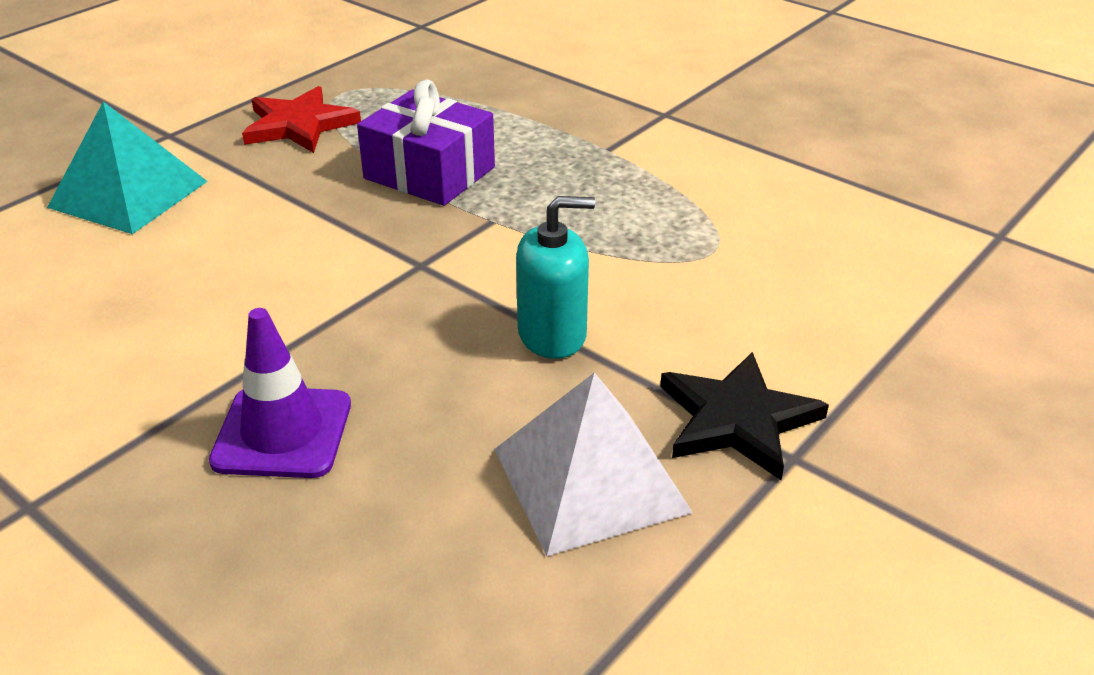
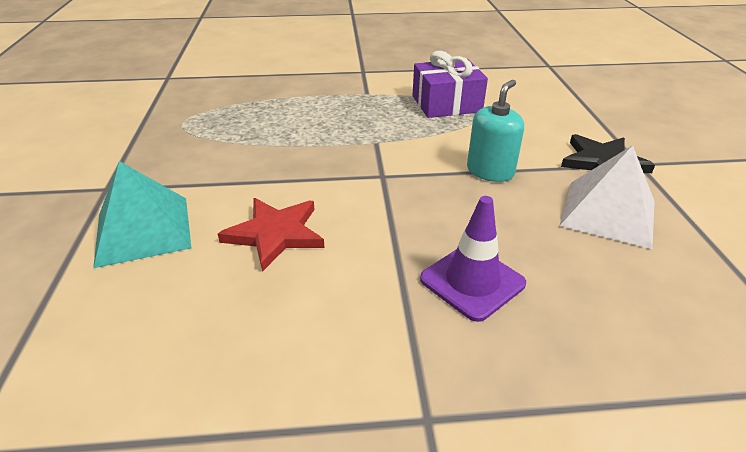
camera: 45 degrees left, 0 degrees up
red star [242,86,361,153] -> red star moved to [218,198,325,272]
purple gift [357,79,495,206] -> purple gift moved to [412,51,488,118]

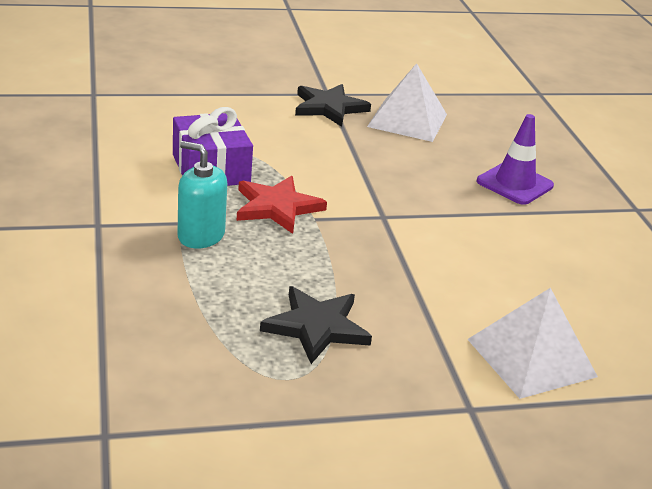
camera: 100 degrees left, 5 degrees down
turquoise pyramid [93,161,191,268] -> white pyramid [467,288,598,399]
red star [218,198,325,272] -> red star moved to [236,176,327,234]
turquoise soap dispenser [467,80,524,182] -> turquoise soap dispenser moved to [177,141,227,249]
none -> black star [260,286,372,364]

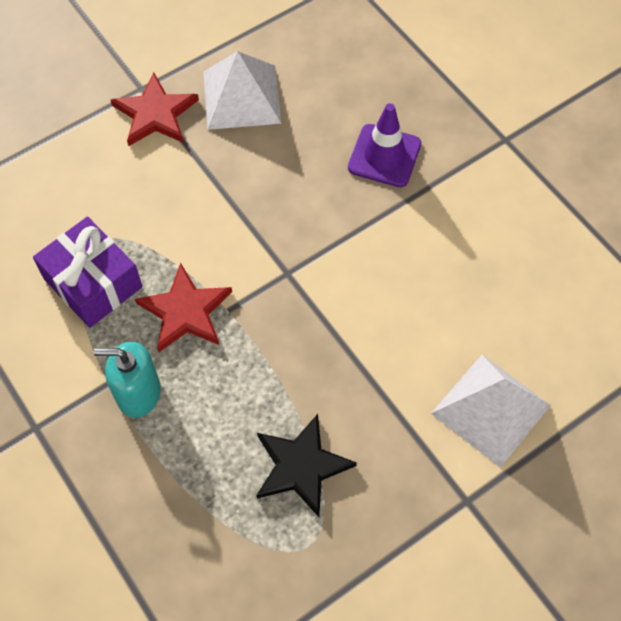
camera: 20 degrees left, 30 degrees up
black star [295,84,371,127] -> red star [111,73,199,146]

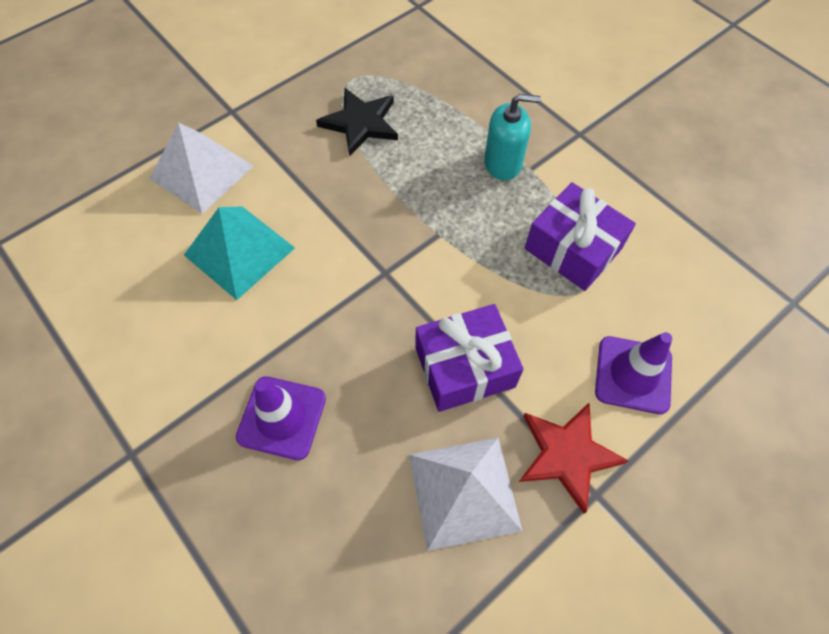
camera: 175 degrees right, 0 degrees up
red star [135,263,232,352] -> none
none -> turquoise pyramid [184,206,295,300]
none -> purple gift [416,304,524,412]
none -> purple traffic cone [595,332,672,414]

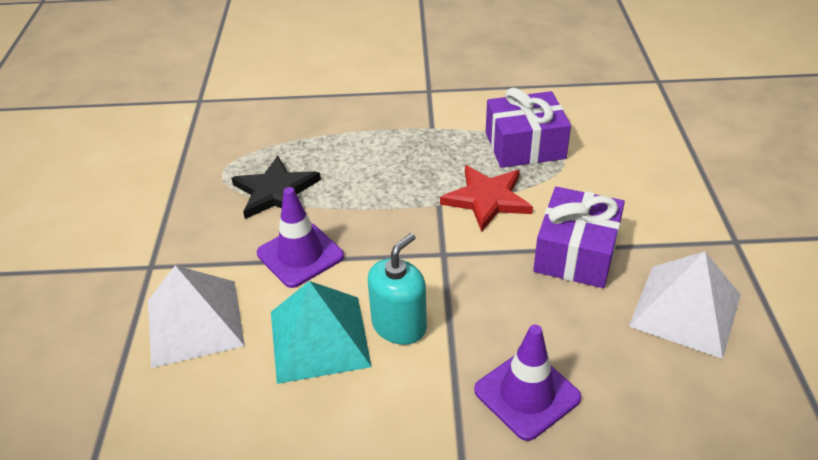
camera: 50 degrees left, 20 degrees down
turquoise soap dispenser [484,94,541,180] -> turquoise soap dispenser moved to [368,233,427,345]
red star [519,403,629,513] -> red star moved to [440,165,533,232]
purple traffic cone [595,332,672,414] -> purple traffic cone moved to [257,187,344,288]

